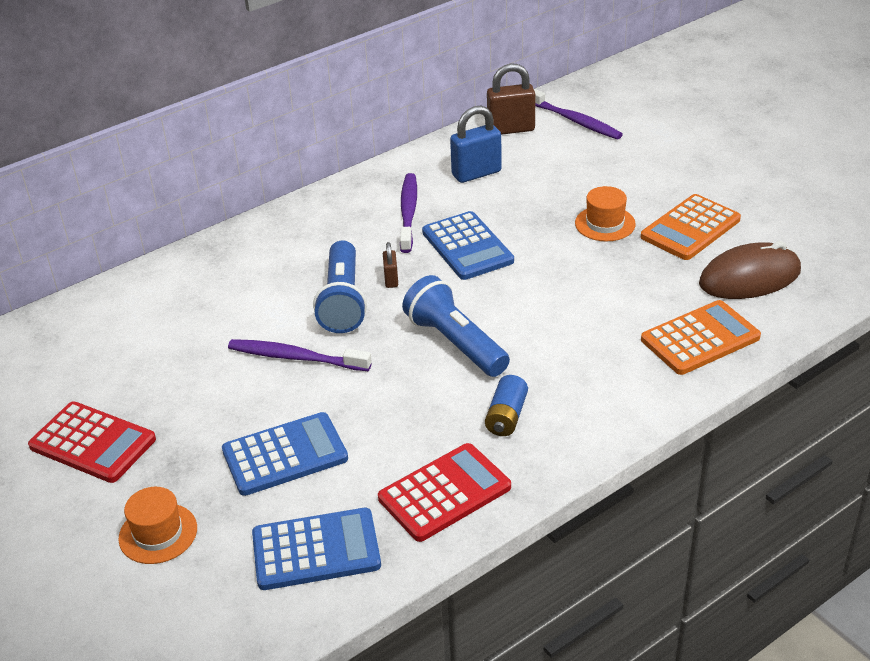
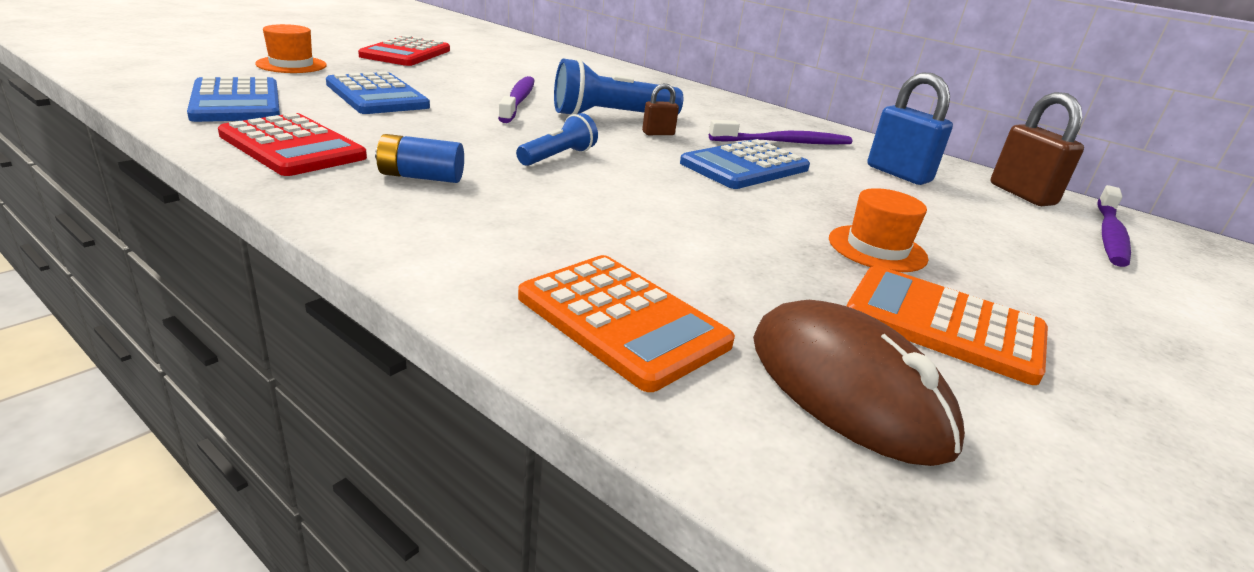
camera: 70 degrees right, 10 degrees down
blue flashlight [402,275,510,377] -> blue flashlight [516,113,598,166], size x0.59

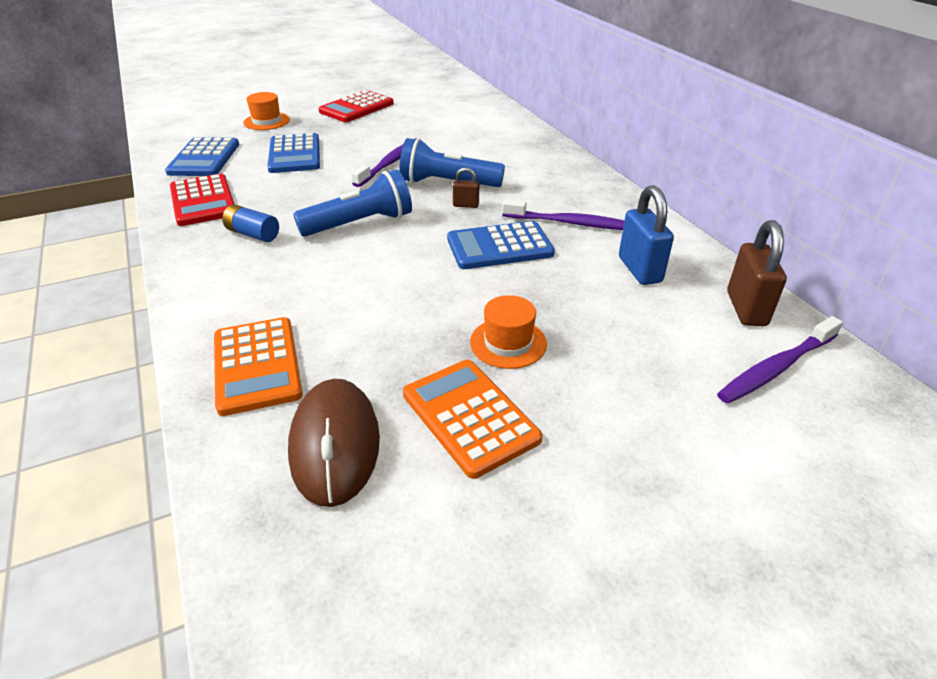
camera: 30 degrees right, 10 degrees up
blue flashlight [516,113,598,166] -> blue flashlight [293,169,412,237], size x1.70

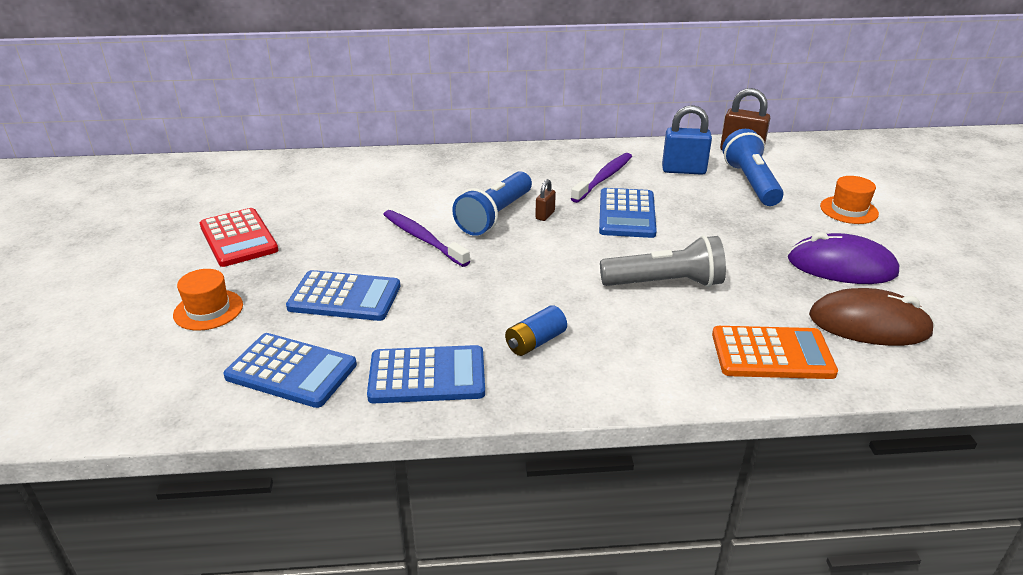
camera: 70 degrees left, 5 degrees down
red calculator [170,174,235,226] -> blue calculator [367,345,485,403]
blue flashlight [293,169,412,237] -> blue flashlight moved to [722,129,784,206]
orange calculator [403,360,543,479] -> purple mouse [788,232,899,284]
orange hat [470,295,547,369] -> orange hat moved to [820,176,879,224]
purple toothbrush [717,316,843,404] -> none
none -> grey flashlight [600,235,726,287]

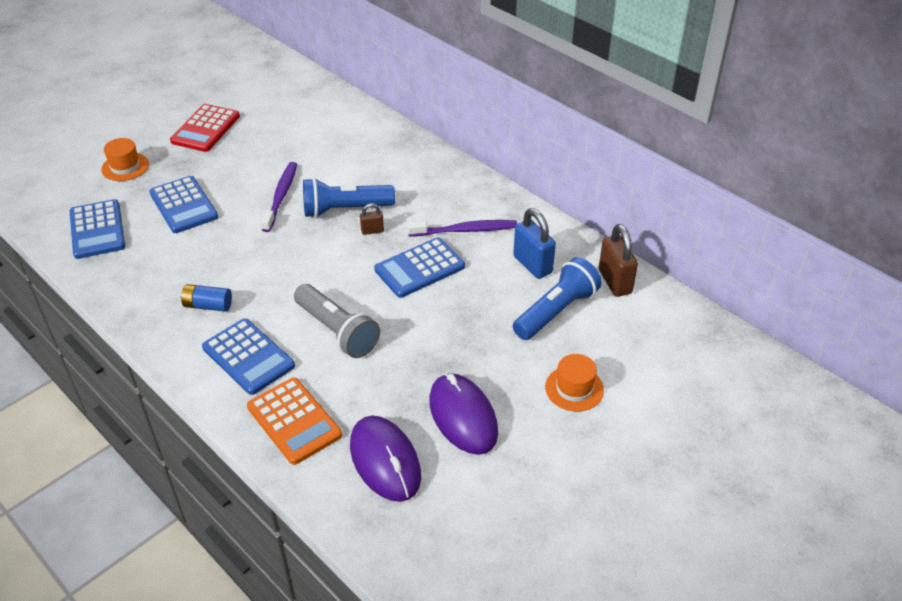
camera: 50 degrees right, 10 degrees up
blue calculator [367,345,485,403] -> blue calculator moved to [202,319,295,395]
brown mouse [809,288,935,346] -> purple mouse [350,416,421,502]

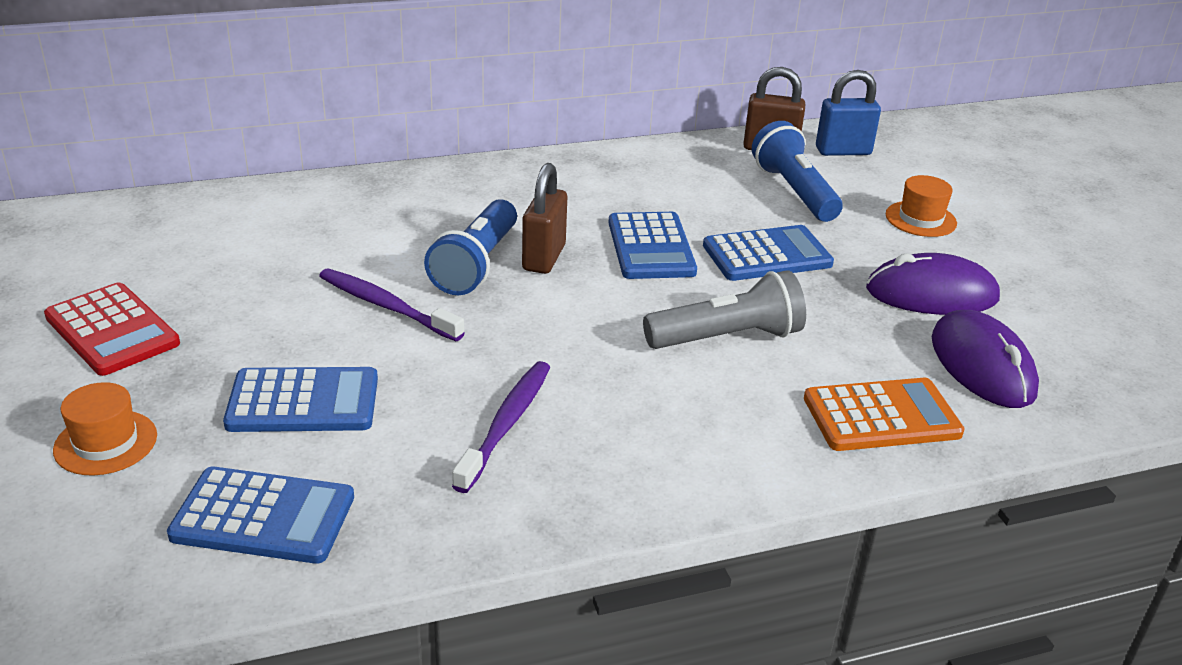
camera: 65 degrees left, 10 degrees down
blue battery [181,284,232,312] -> none
blue calculator [202,319,295,395] -> blue calculator moved to [703,225,834,281]
purple mouse [350,416,421,502] -> purple mouse turned 75 degrees clockwise [932,310,1039,408]
brown padlock [360,203,384,235] -> brown padlock [522,163,567,274], size x1.91
purple toothbrush [407,220,517,237] -> purple toothbrush moved to [452,361,550,493]
blue padlock [513,208,556,279] -> blue padlock moved to [816,70,881,156]

